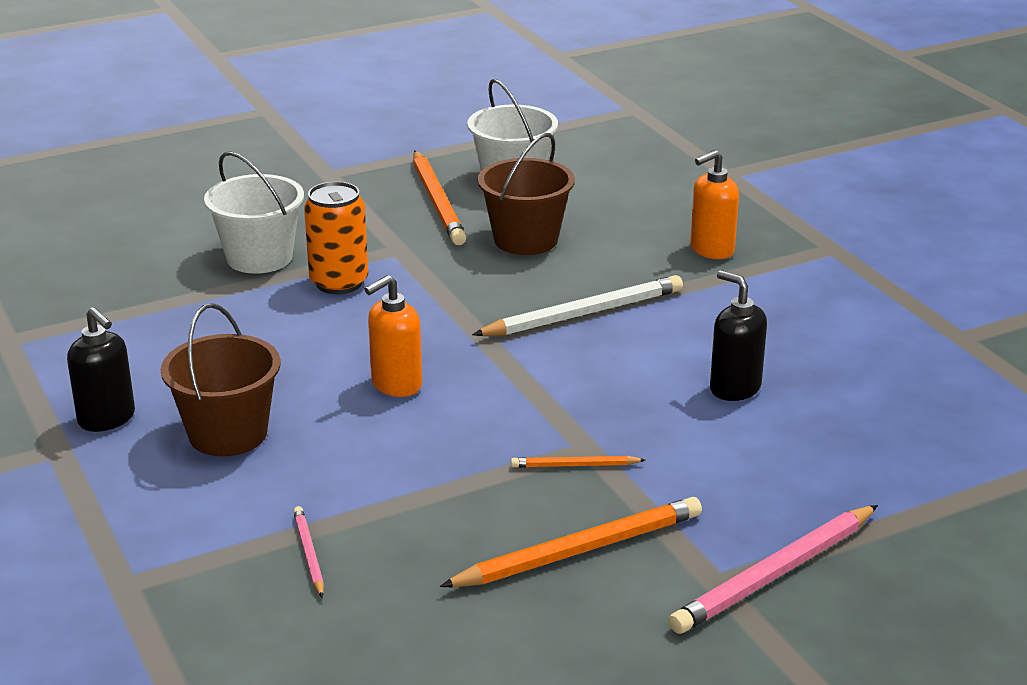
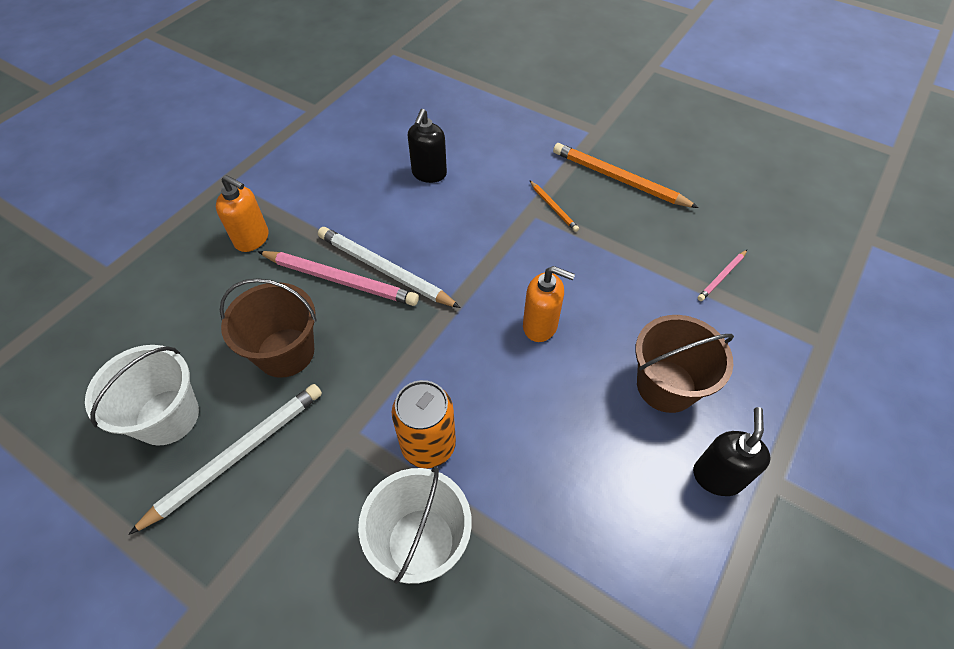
camera: 120 degrees left, 25 degrees up
orange pencil [413,151,467,245] -> white pencil [128,384,322,535]
pink pencil [669,505,878,634] -> pink pencil moved to [258,251,419,306]

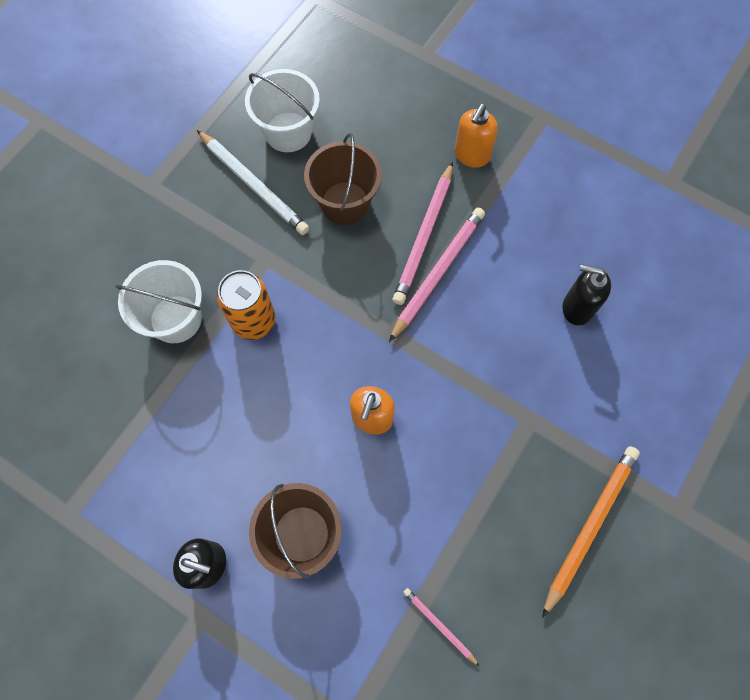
camera: 90 degrees right, 15 degrees up
white pencil [318,227,461,308] -> pink pencil [389,208,485,342]
orange pencil [529,180,579,232] -> none

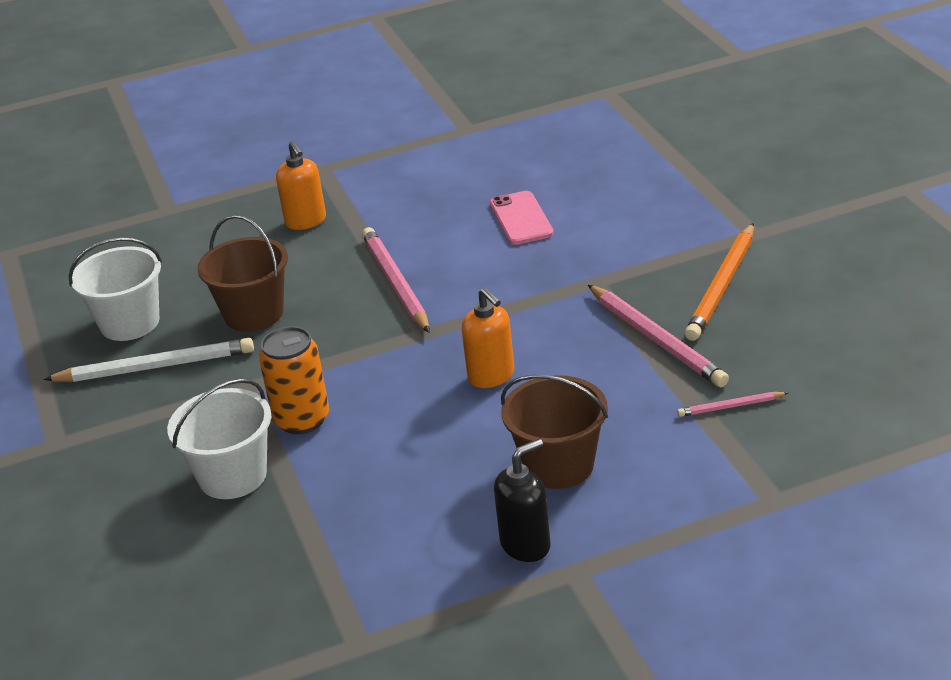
camera: 50 degrees left, 35 degrees down
pink pencil [392,162,453,305] -> pink pencil moved to [588,285,729,387]
orange pencil [542,446,640,618] -> orange pencil turned 135 degrees counterclockwise [685,223,754,341]
black soap dispenser [563,264,611,325] -> pink phone [490,191,554,245]

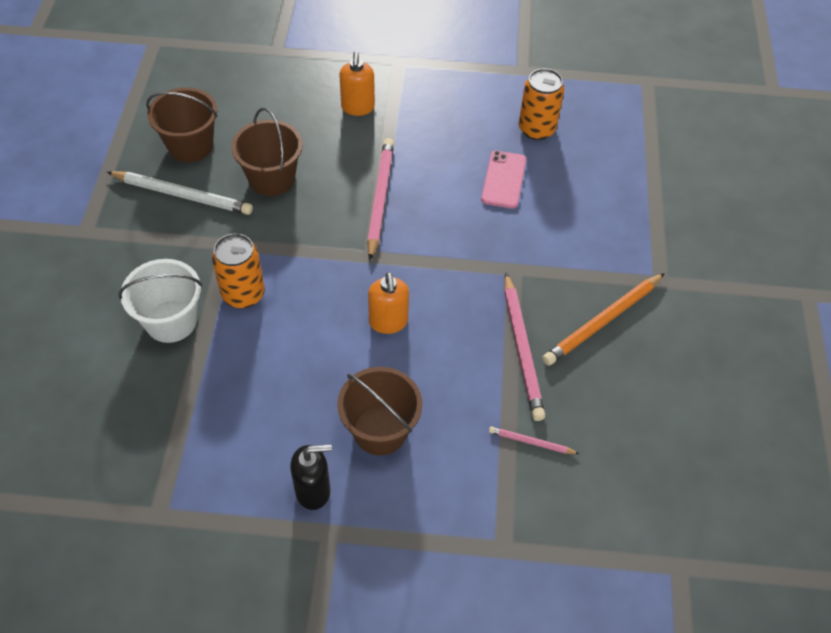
camera: 20 degrees right, 20 degrees up
white bucket [69,237,162,341] -> brown bucket [146,87,218,163]
none -> orange can [519,68,564,140]

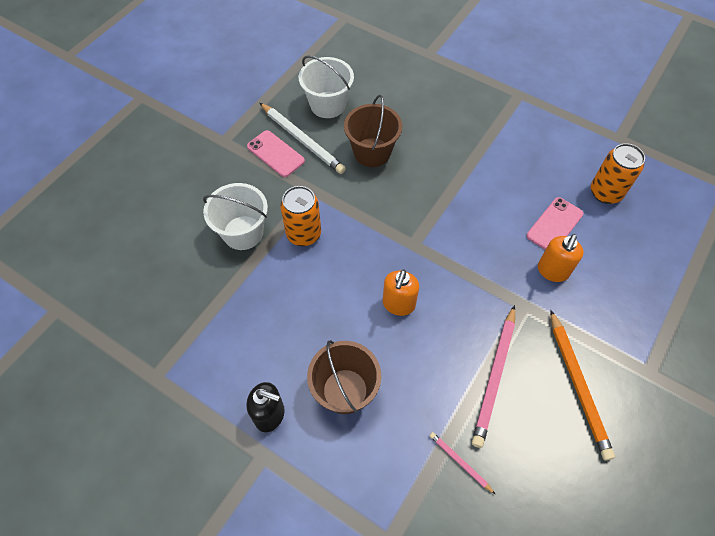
camera: 30 degrees right, 5 degrees up
brown bucket [146,87,218,163] -> white bucket [299,55,354,118]
orange soap dispenser [339,52,375,116] -> orange soap dispenser moved to [538,234,584,282]
pink pencil [367,138,394,260] -> none
orange pencil [542,273,665,366] -> orange pencil turned 90 degrees counterclockwise [550,310,615,461]
none -> pink phone [247,130,305,177]

